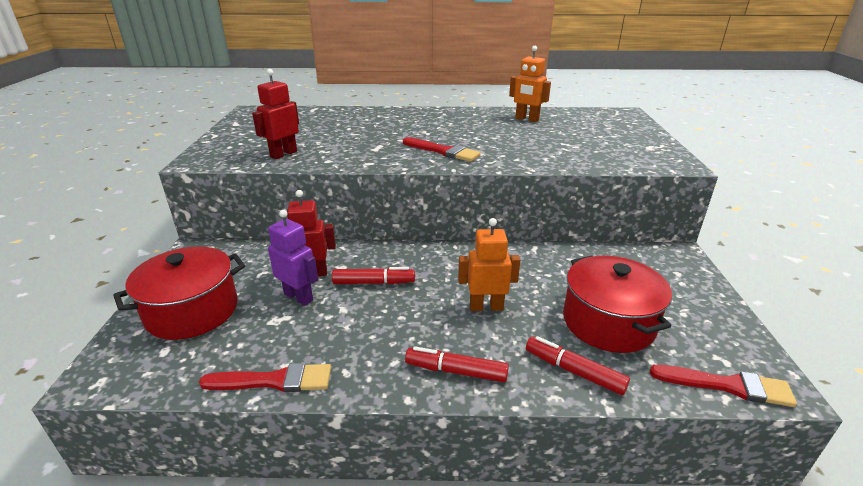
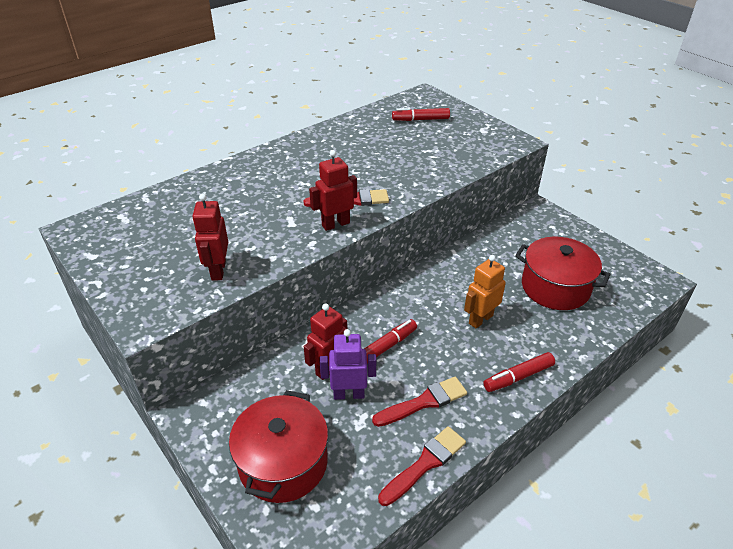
camera: 40 degrees left, 10 degrees up
orange robot [509,46,551,122] -> none
red marker [526,336,630,395] -> red marker moved to [392,108,450,121]
red brush [650,365,797,407] -> red brush moved to [372,377,467,427]
none -> red robot [309,150,357,231]

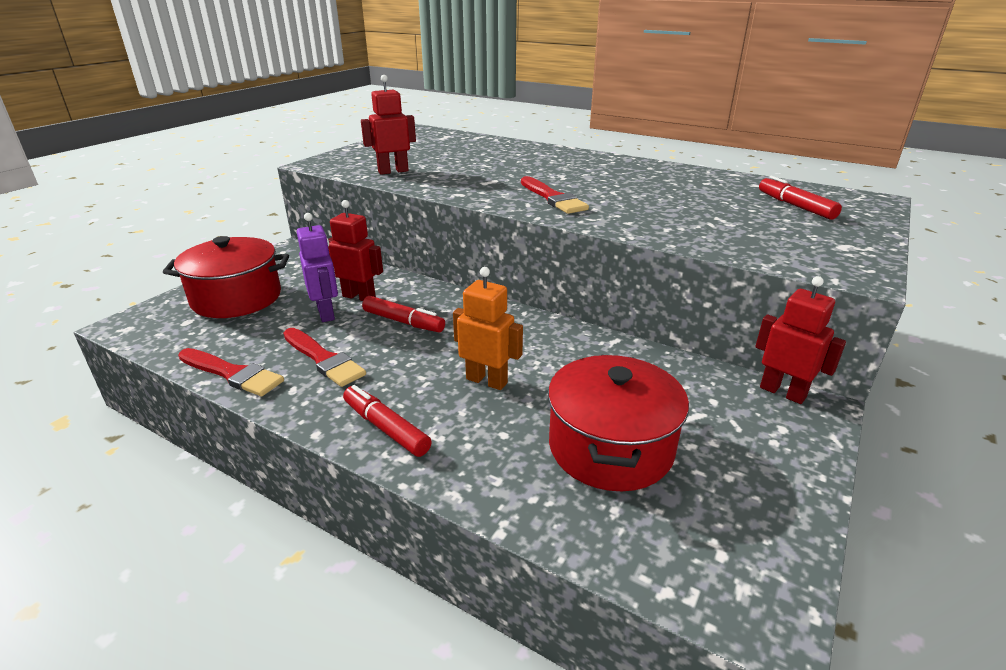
camera: 70 degrees right, 10 degrees down
red robot [309,150,357,231] -> red robot moved to [755,276,846,404]

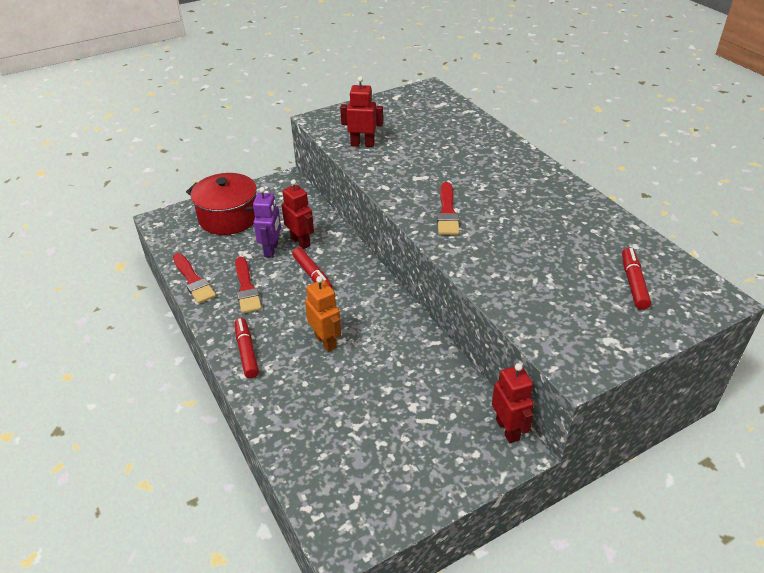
camera: 30 degrees right, 10 degrees up
red pot [548,355,689,491] -> none

